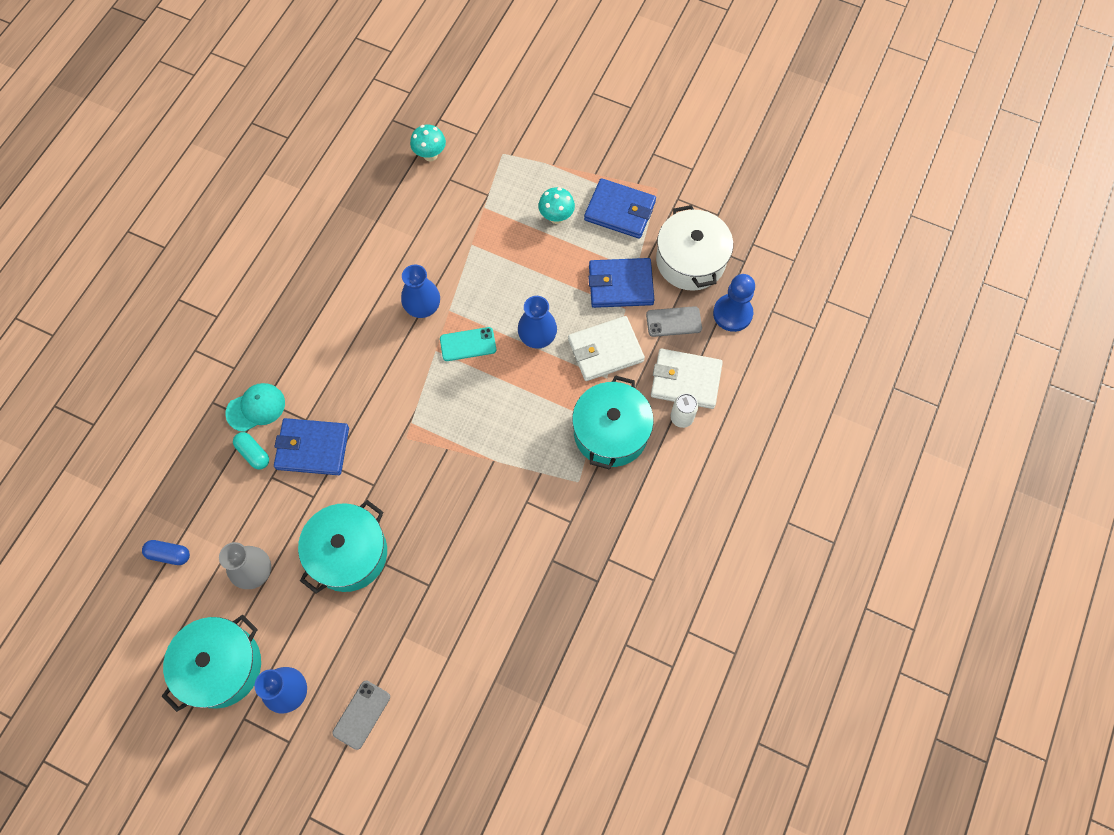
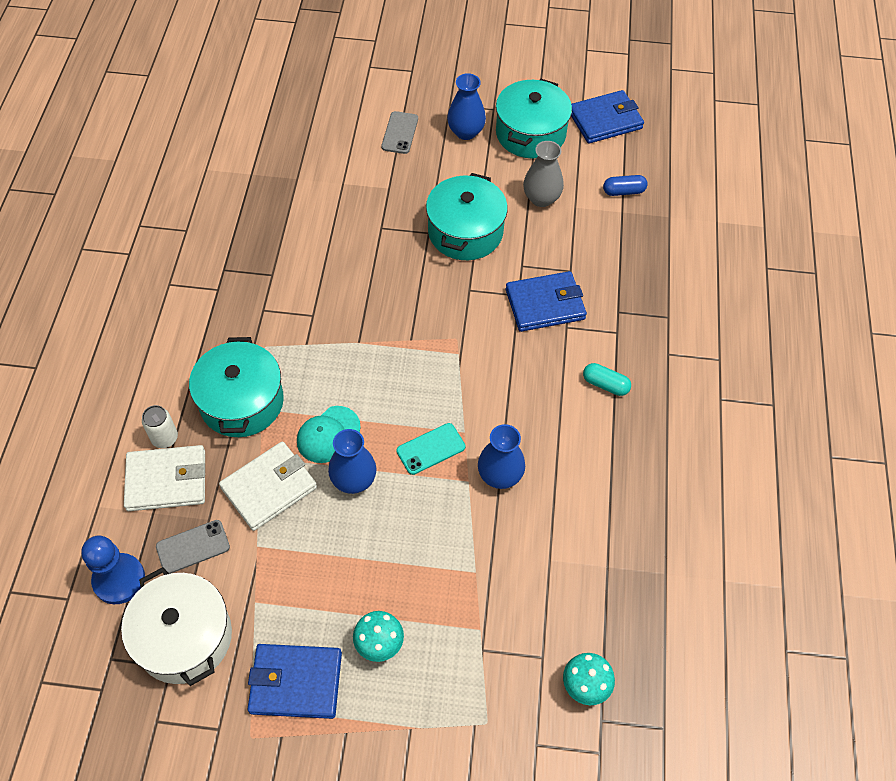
camera: 160 degrees right, 10 degrees down
turquoise cap [226,383,285,432] -> turquoise cap moved to [297,406,361,463]
turquoise capsule [233,432,269,469] -> turquoise capsule moved to [583,363,631,396]
blue wallet [588,258,654,308] -> blue wallet moved to [571,90,644,144]

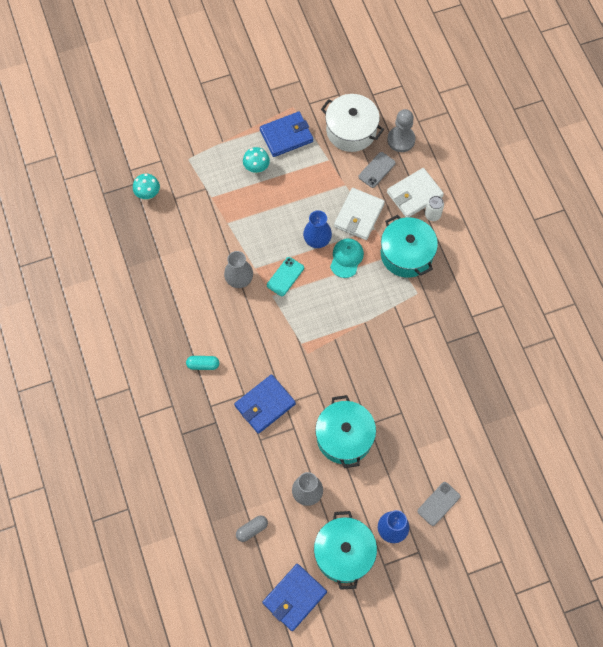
camera: 155 degrees right, 10 degrees up
blue pawn [81,536,145,604] -> grey pawn [387,109,416,152]
grey phone [381,111,418,154] -> grey phone turned 60 degrees clockwise [417,482,460,526]
blue vase [478,424,525,489] -> grey vase [224,251,253,288]
blue capsule [603,175,648,196] -> grey capsule [236,515,268,542]

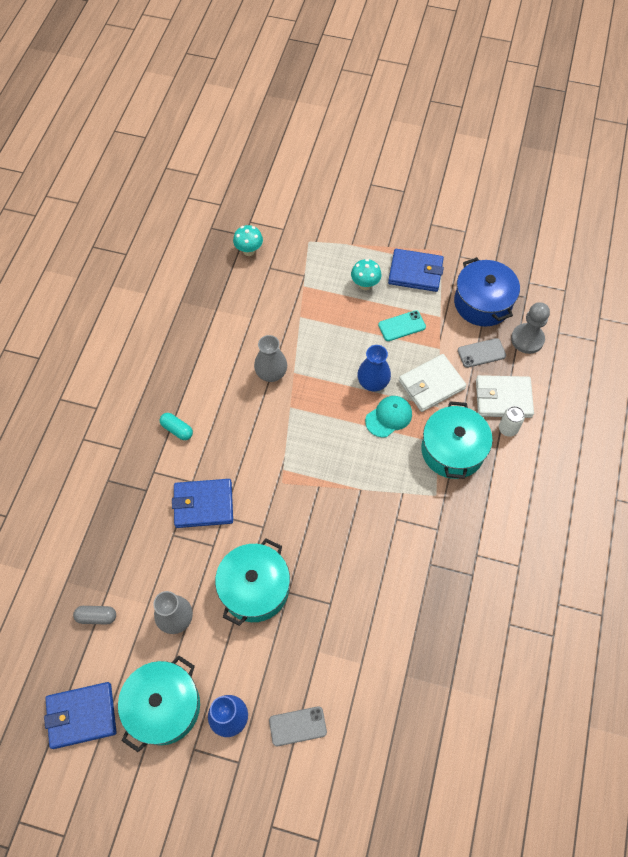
camera: 35 degrees right, 5 degrees down
turquoise phone [267,257,304,296] -> turquoise phone moved to [378,310,426,341]
white pot [321,94,384,152] -> blue pot [454,257,520,327]

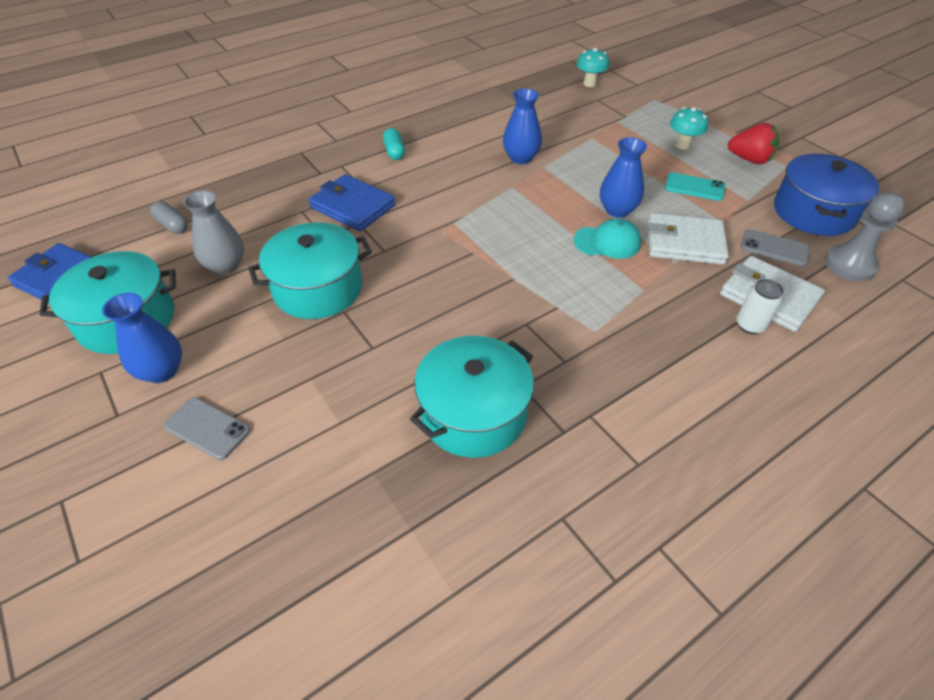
camera: 40 degrees right, 15 degrees down
grey vase [254,335,287,382] -> blue vase [503,89,542,164]
blue wallet [388,249,444,292] -> red strawberry [728,123,779,164]
turquoise pot [421,401,493,479] -> turquoise pot moved to [410,336,534,458]

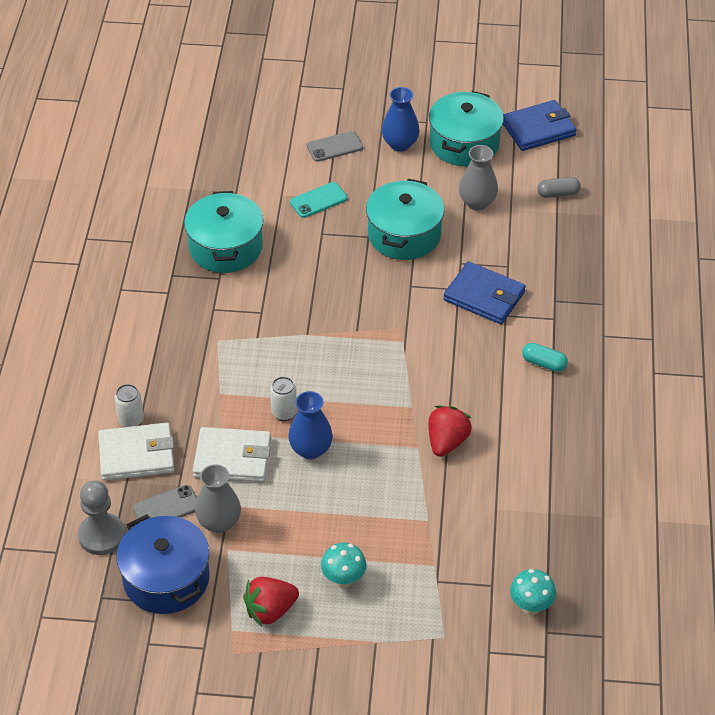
camera: 130 degrees right, 0 degrees up
blue wallet [309,174,396,232] -> blue wallet turned 45 degrees clockwise [443,261,526,324]
blue vase [503,89,542,164] -> red strawberry [428,406,472,457]
turquoise cap [574,219,641,259] -> white can [270,377,297,421]
white wallet [648,213,729,265] -> white wallet turned 45 degrees clockwise [193,427,271,482]
turquoise phone [665,172,725,201] -> turquoise phone moved to [290,182,348,218]
none -> grey vase [195,464,241,533]

